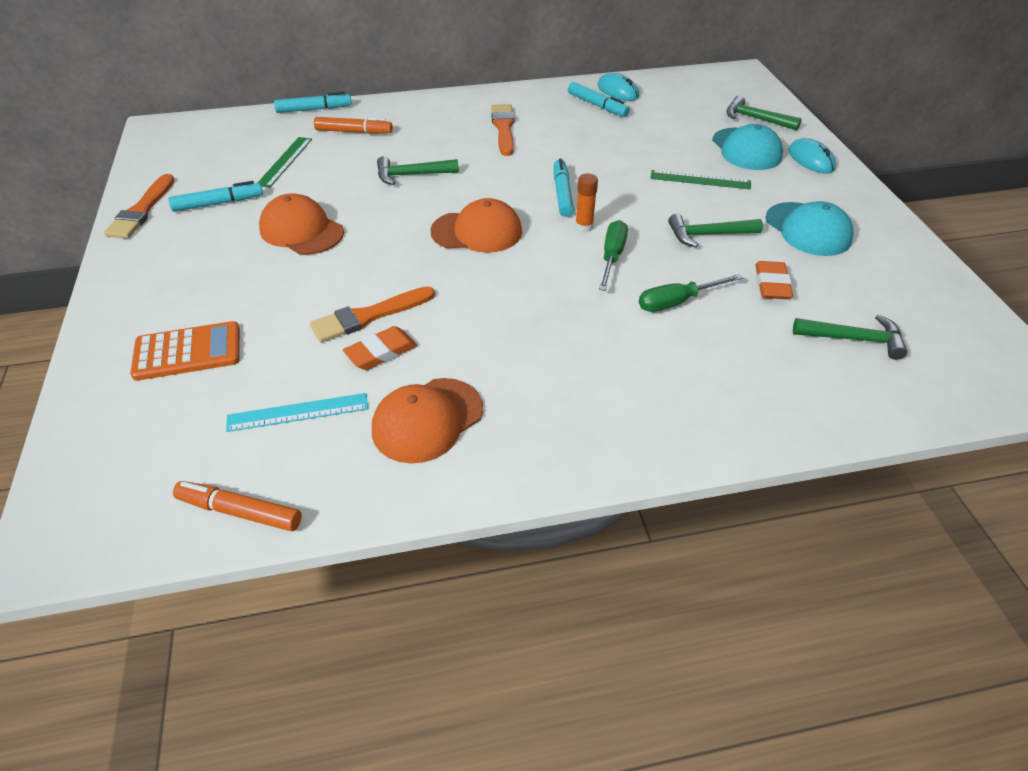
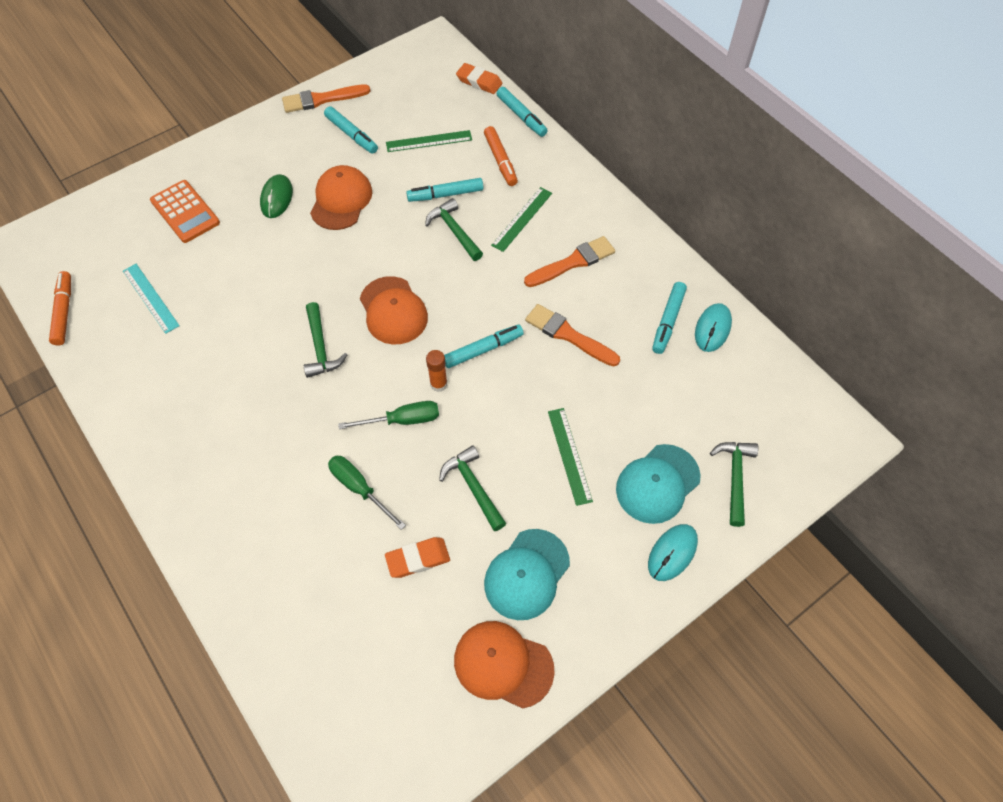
camera: 65 degrees right, 15 degrees up
orange brush [310,286,435,342] -> orange brush moved to [525,304,620,367]
orange eraser [343,326,417,370] -> orange eraser moved to [456,63,502,94]
orange cap [372,378,483,464] -> orange cap moved to [454,621,555,709]
green hammer [793,315,907,360] -> green hammer moved to [304,302,347,378]
none -> green mouse [260,174,293,218]
none -> turquoise marker [406,178,484,202]
none -> green ruler [491,187,552,252]

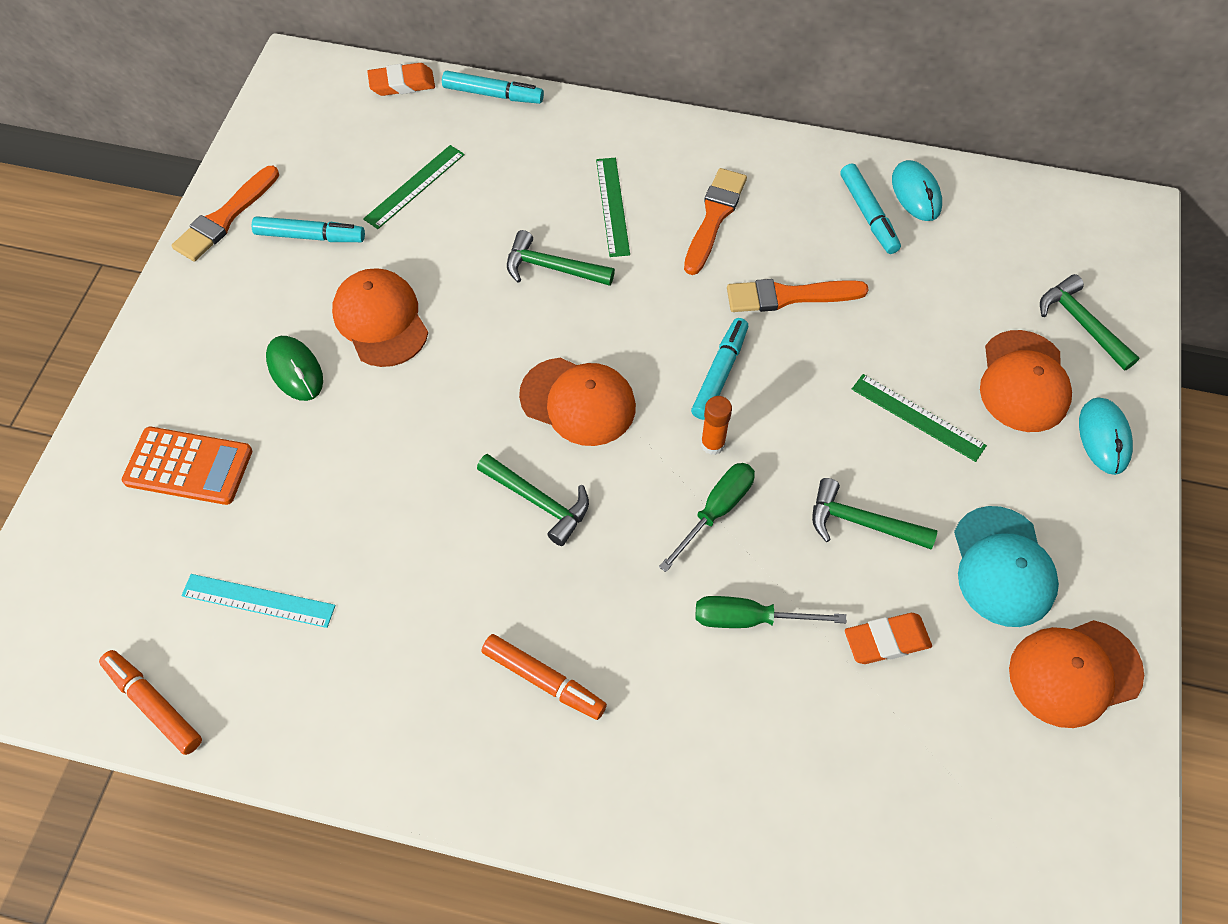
camera: 40 degrees left, 0 degrees up
orange eraser [385,537,450,578] -> orange eraser turned 45 degrees clockwise [845,613,932,664]
turquoise marker [406,178,484,202] -> none
orange marker [484,126,518,186] -> orange marker moved to [482,634,607,720]
turquoise cap [616,444,701,524] -> orange cap [980,330,1072,432]

